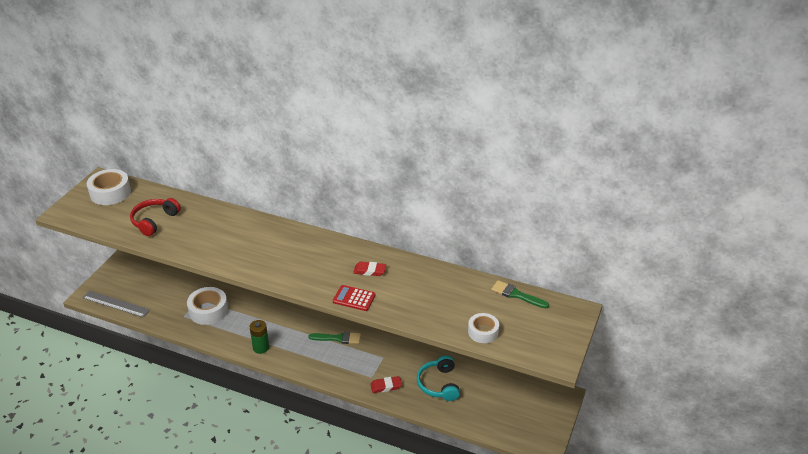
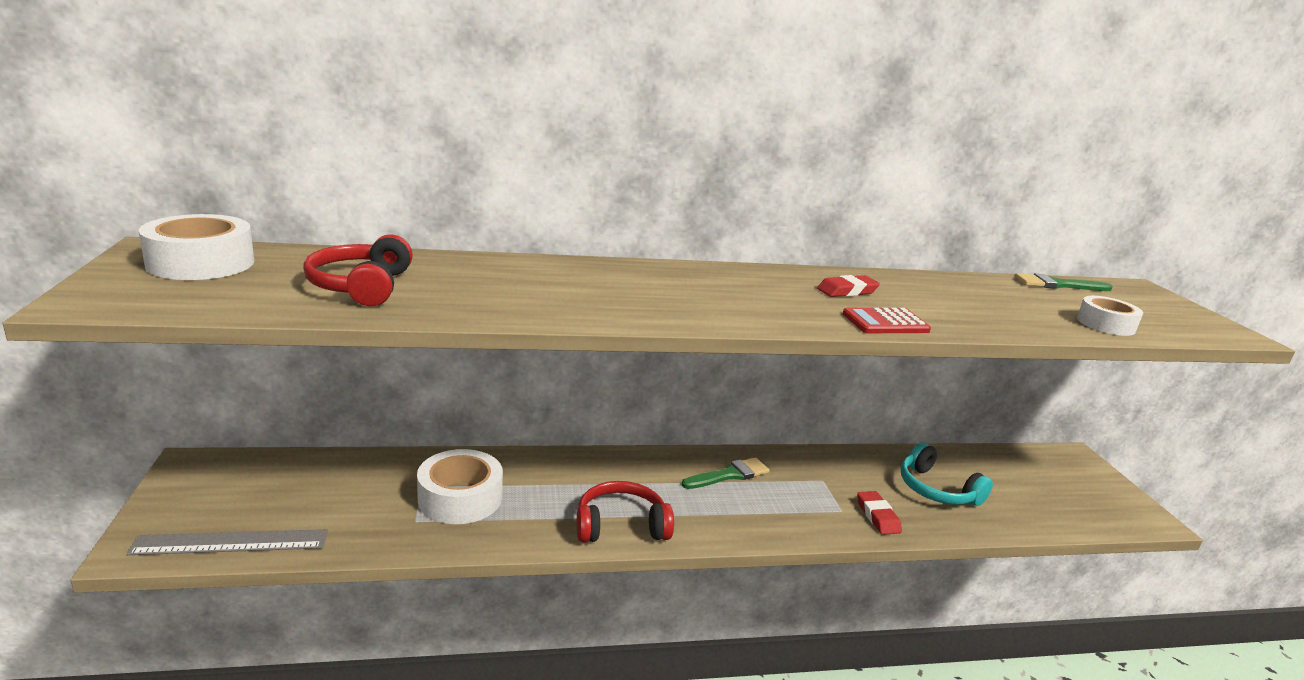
camera: 35 degrees left, 15 degrees down
green battery [250,320,269,354] -> red headphones [577,481,674,542]
red eraser [370,376,402,393] -> red eraser turned 60 degrees counterclockwise [857,491,902,535]

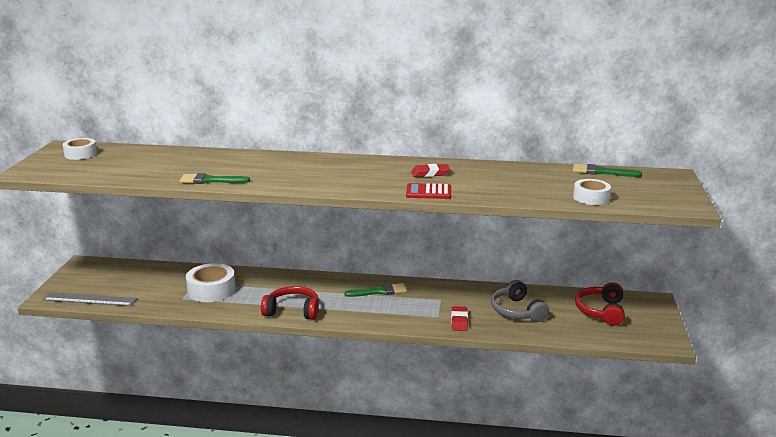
camera: 20 degrees right, 0 degrees up
white tape [139,214,254,280] -> white tape [62,138,97,160], size x0.64
red headphones [303,234,413,306] -> red headphones moved to [575,282,625,326]
turquoise headphones [901,442,993,506] -> grey headphones [491,280,549,322]
none -> green brush [180,173,250,184]

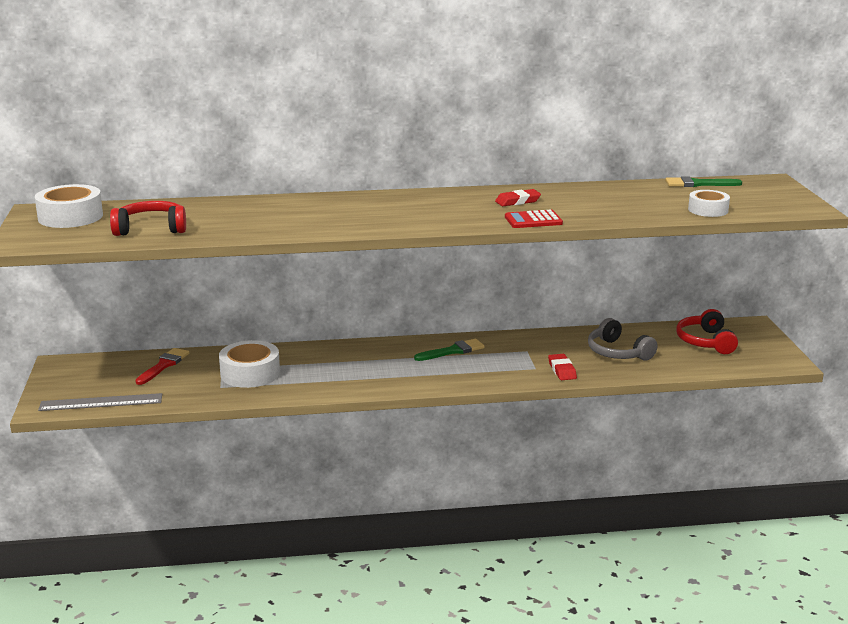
camera: 15 degrees left, 0 degrees up
white tape [62,138,97,160] -> white tape [35,184,103,228], size x1.57
green brush [180,173,250,184] -> none
red headphones [261,286,319,320] -> red headphones moved to [110,201,186,236]
none -> red brush [135,348,189,385]

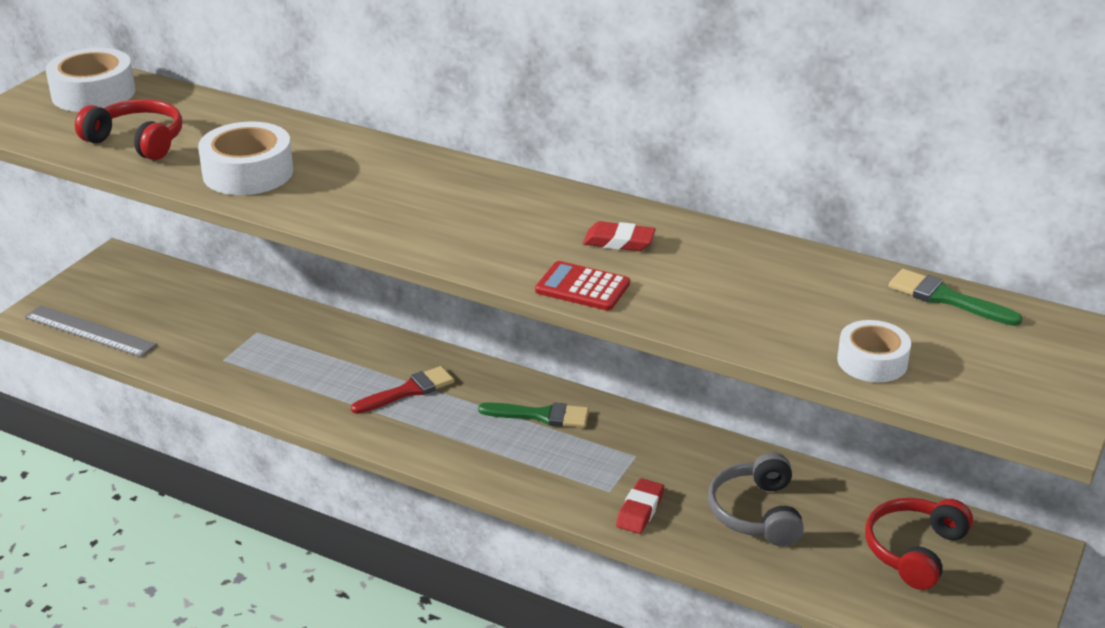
camera: 35 degrees right, 10 degrees up
red brush [135,348,189,385] -> red brush moved to [351,366,454,414]
white tape [219,340,280,388] -> white tape moved to [198,121,293,195]

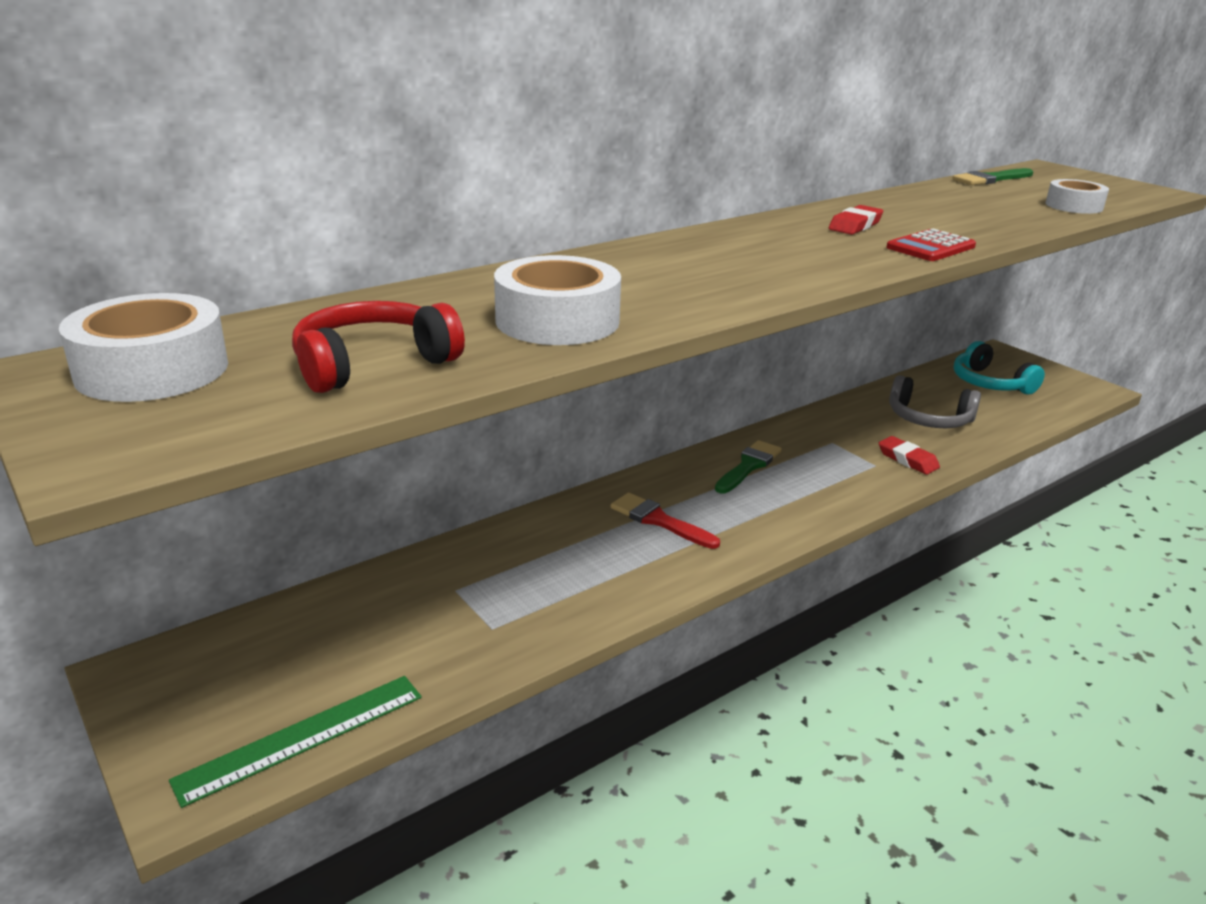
camera: 65 degrees left, 5 degrees down
grey ruler [24,305,157,357] -> green ruler [169,676,422,808]
red brush [351,366,454,414] -> red brush turned 45 degrees counterclockwise [611,492,720,549]
red headphones [865,498,973,590] -> turquoise headphones [954,341,1045,394]

